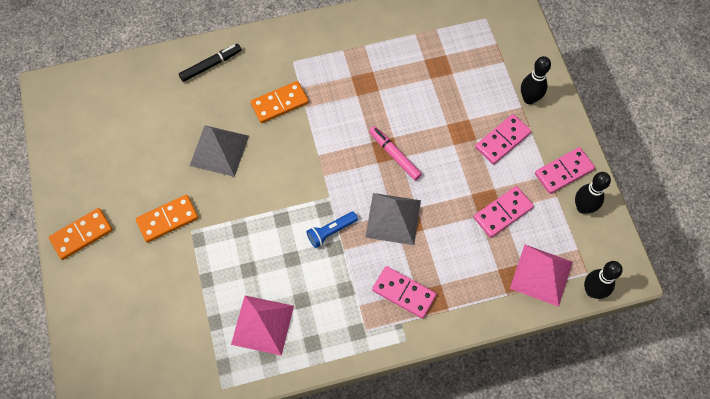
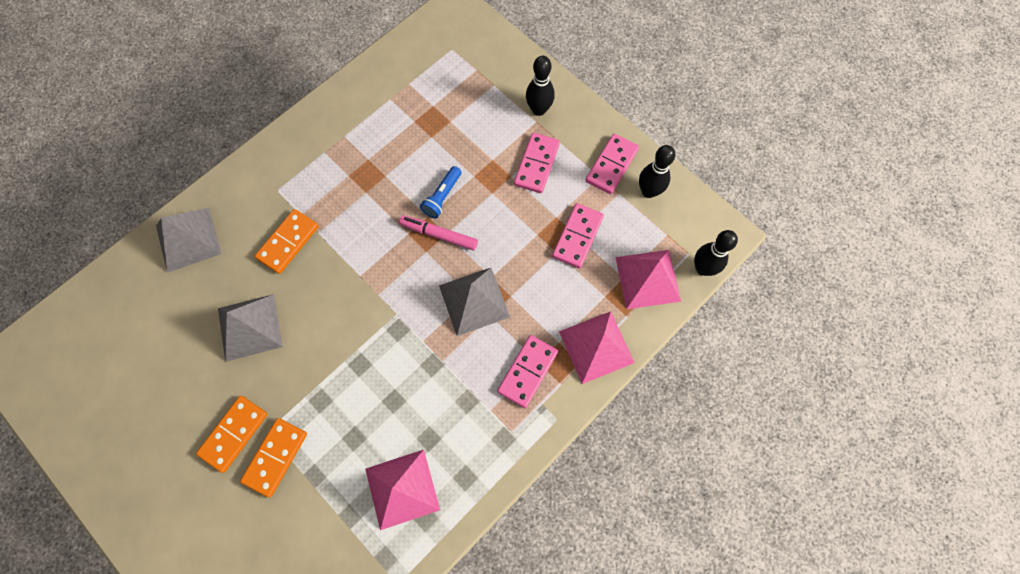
camera: 30 degrees left, 5 degrees up
orange domino [49,208,113,260] -> orange domino moved to [240,418,307,497]
black marker [179,44,241,82] -> grey pyramid [156,208,221,273]
blue flashlight [306,211,358,248] -> blue flashlight moved to [420,166,461,218]
pink domino [372,266,436,319] -> pink domino turned 60 degrees counterclockwise [497,335,558,408]
none -> pink pyramid [559,311,635,384]

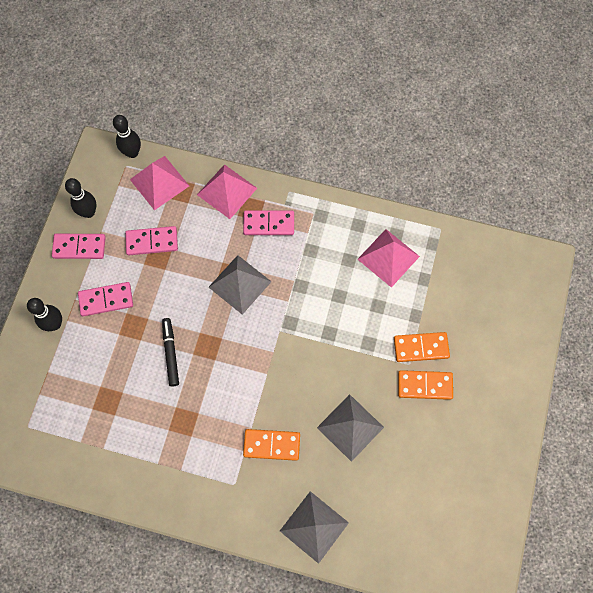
camera: 120 degrees left, 0 degrees up
pink marker [399,215,478,250] -> none
blue flashlight [420,166,461,218] -> black marker [162,318,179,386]

